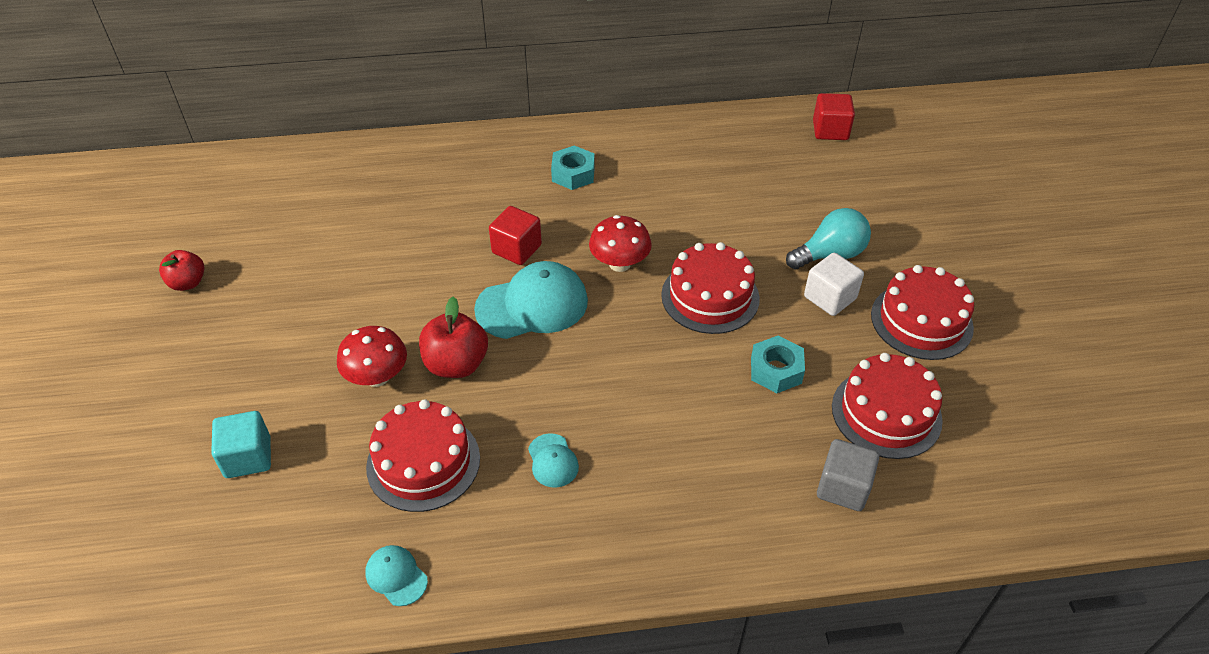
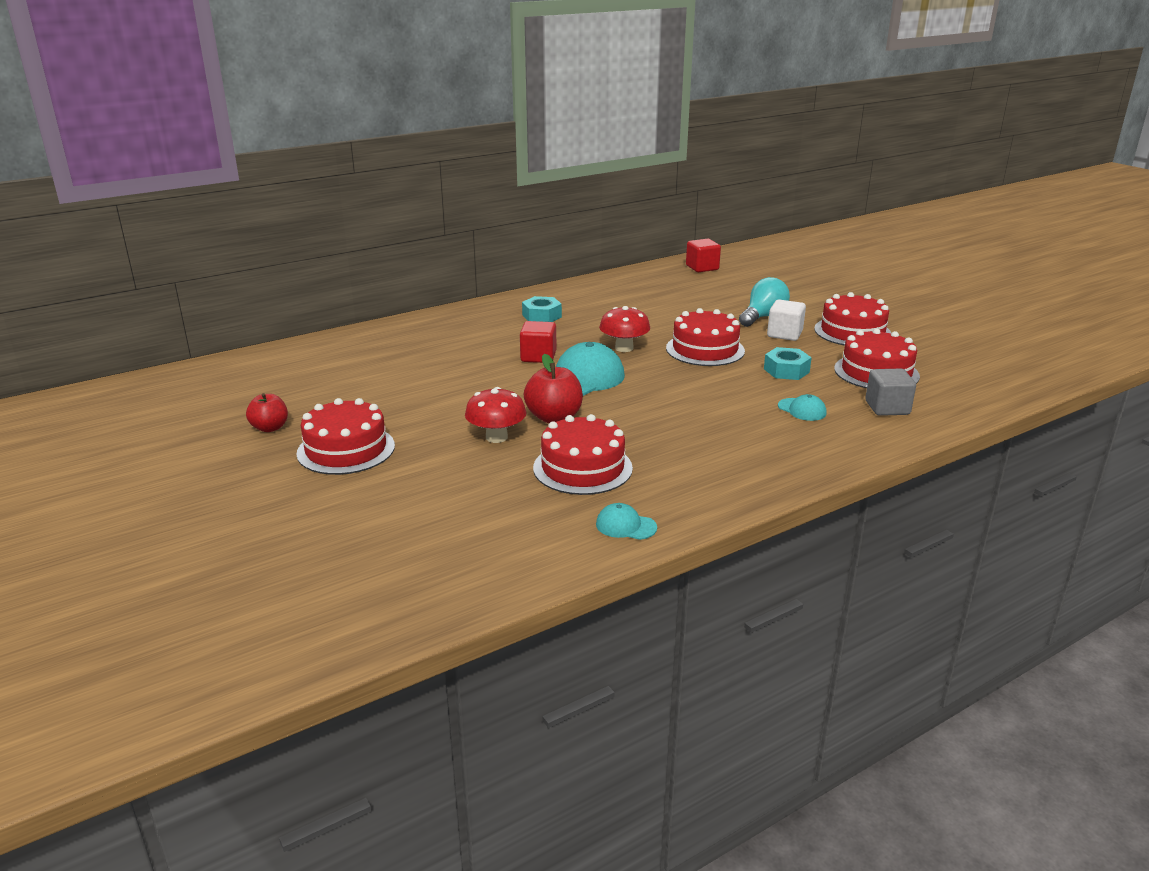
camera: 25 degrees left, 20 degrees down
turquoise cube [211,411,271,478] -> none
turquoise cap [528,433,579,488] -> turquoise cap moved to [778,394,827,421]
none -> red cake [296,398,395,475]

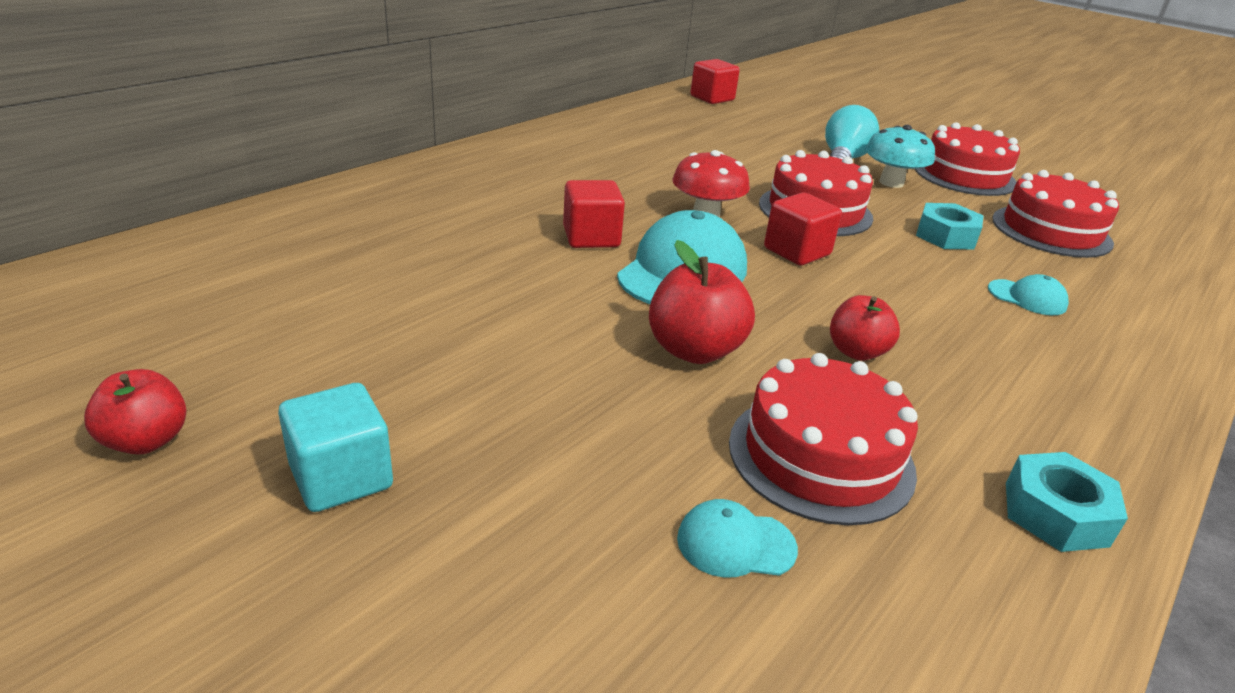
camera: 20 degrees left, 5 degrees up
red cake [296,398,395,475] -> turquoise cube [278,383,393,512]
red mushroom [465,387,526,443] -> none
turquoise nut [522,296,562,322] -> turquoise nut moved to [1006,452,1128,552]
turquoise cap [596,503,657,540] -> turquoise cap moved to [677,499,798,577]
white cube [767,299,806,341] -> turquoise mushroom [865,125,935,188]
grey cube [865,368,916,416] -> none
none -> red cube [764,193,842,265]
none -> red apple [830,295,900,361]

